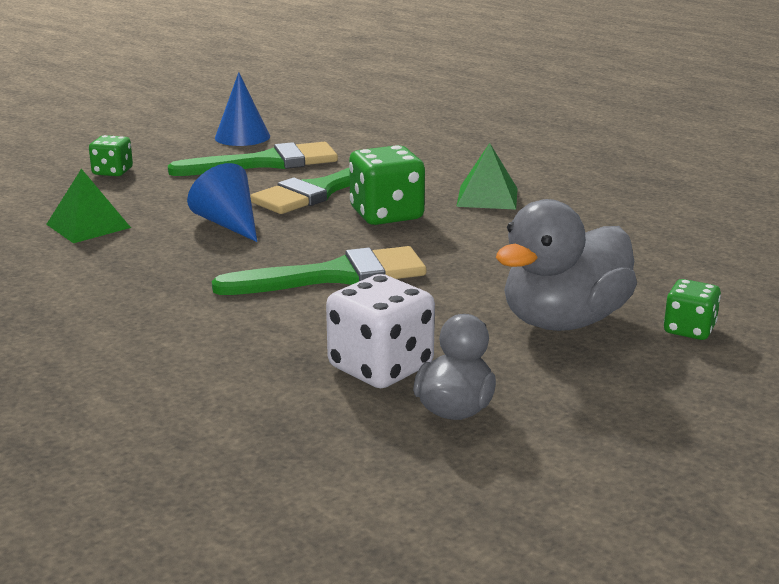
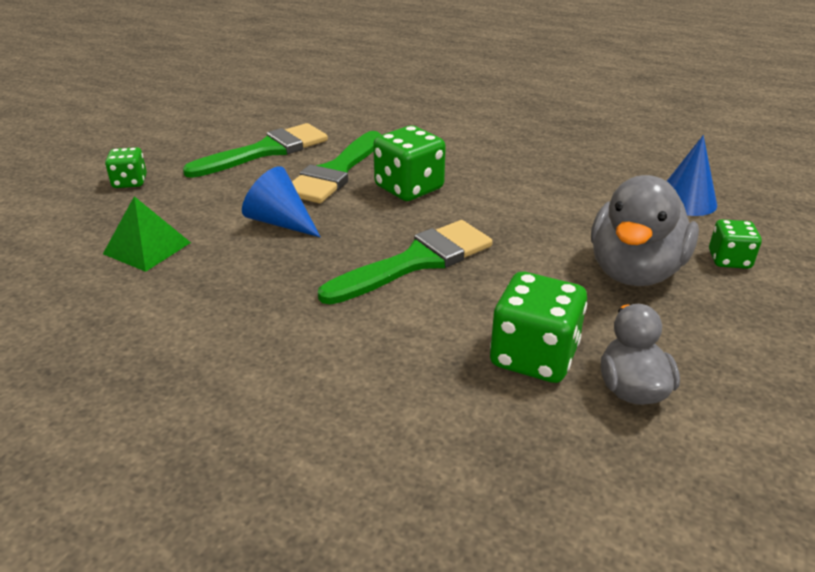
camera: 20 degrees left, 10 degrees up
blue cone [215,72,270,146] -> blue cone moved to [667,135,717,216]
white dice [326,274,435,388] -> green dice [490,272,587,383]
green pyramid [456,143,518,210] -> none

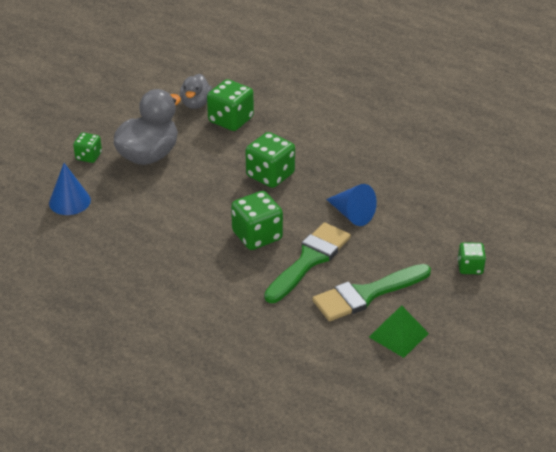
camera: 170 degrees left, 5 degrees up
green pyramid [103,196,191,272] -> green pyramid moved to [369,305,429,358]
green brush [318,220,493,305] -> green dice [246,132,295,188]

